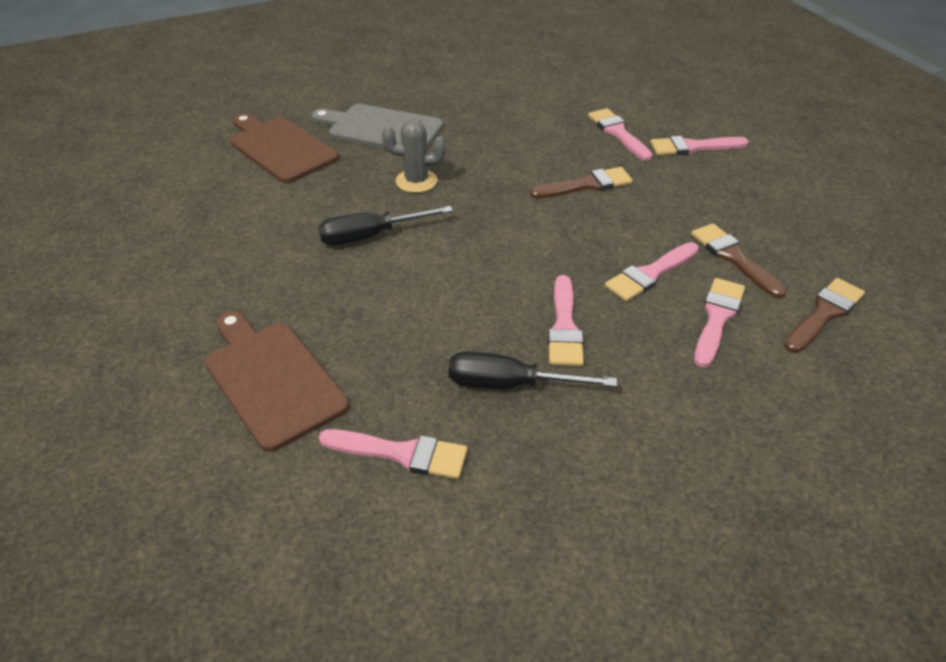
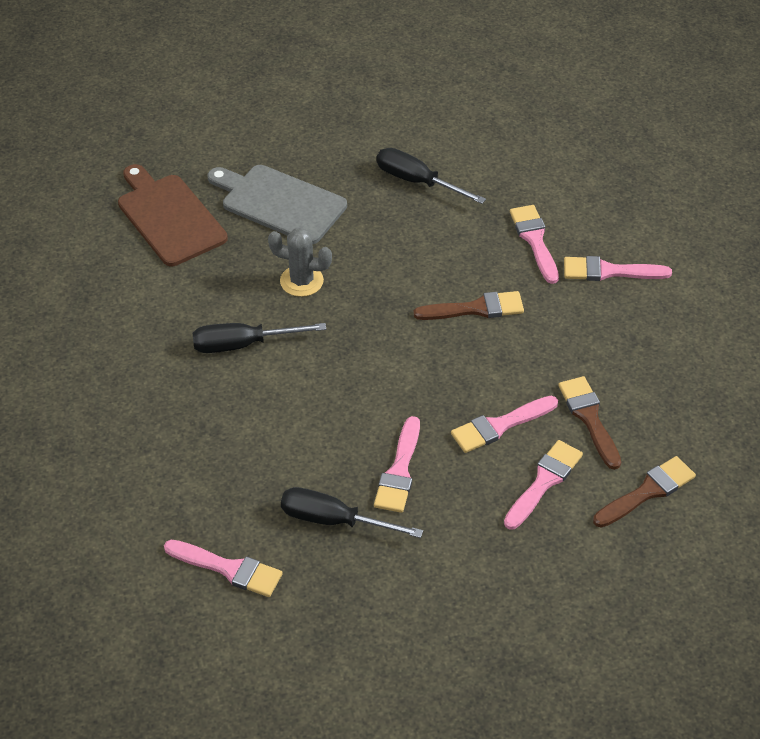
camera: 10 degrees right, 5 degrees up
brown cutting board [205,311,349,452] -> none
none -> black screwdriver [377,148,486,204]

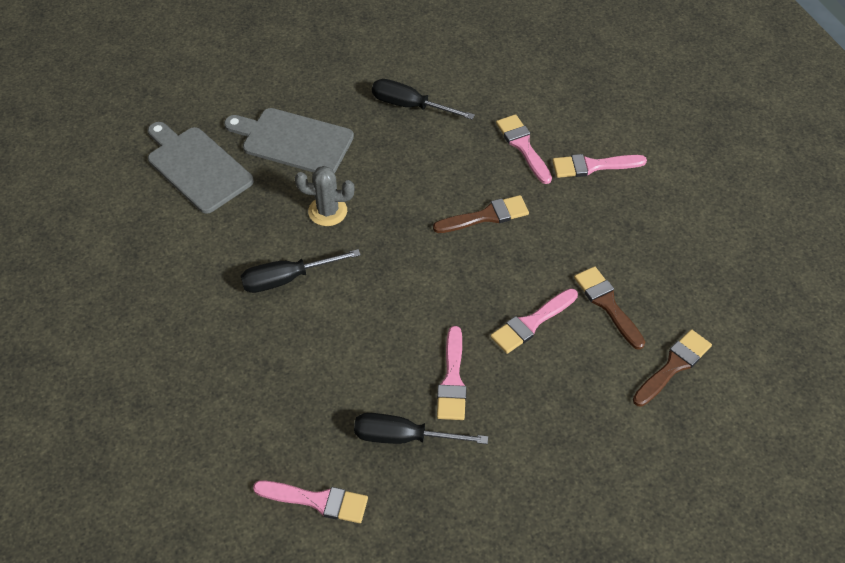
camera: 10 degrees left, 5 degrees up
brown cutting board [118,164,228,266] -> grey cutting board [148,122,254,214]
pink brush [504,440,583,530] -> none

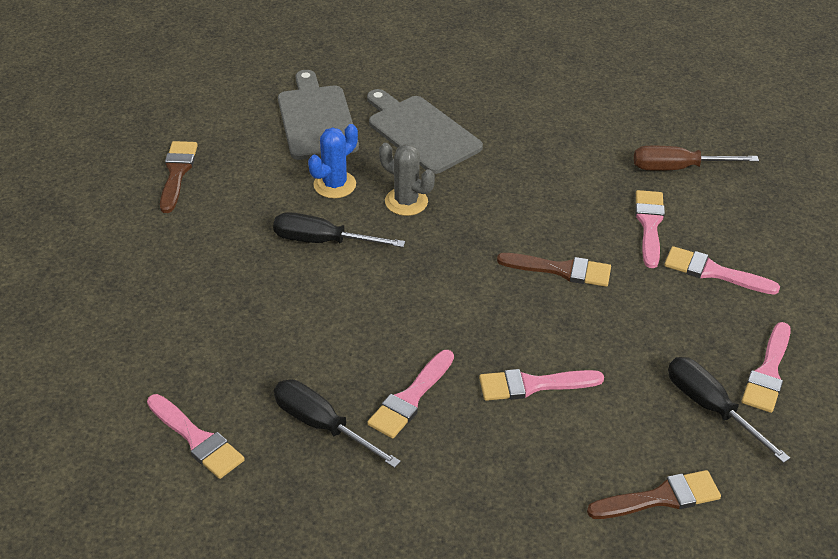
camera: 30 degrees right, 10 degrees down
black screwdriver [372,79,475,120] -> black screwdriver moved to [668,357,790,463]
brown brush [574,266,645,350] -> brown brush moved to [160,141,198,213]
none -> blue cactus [308,124,358,198]
none -> brown screwdriver [634,146,759,171]
none -> pink brush [742,322,791,413]

